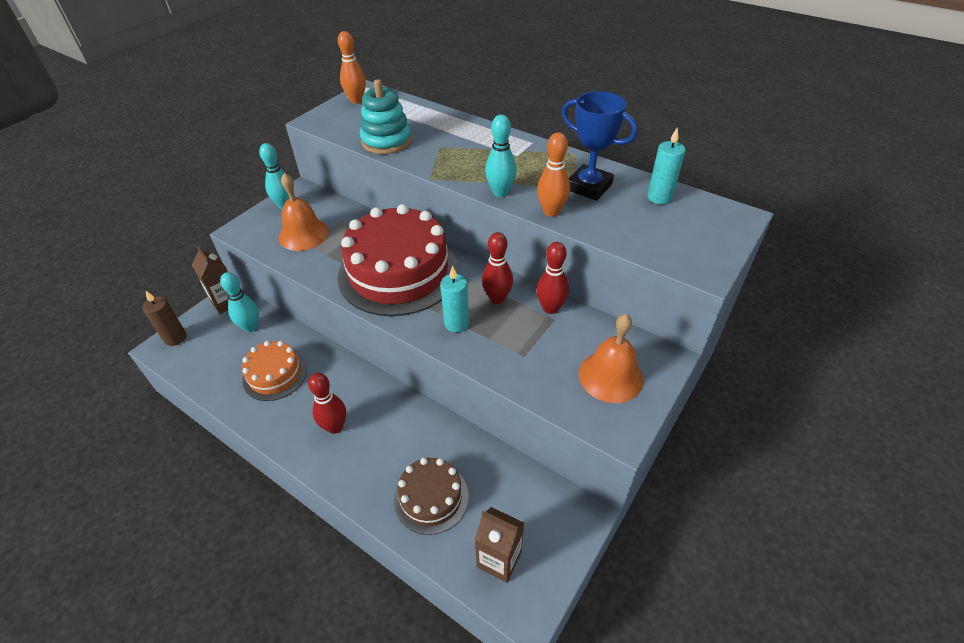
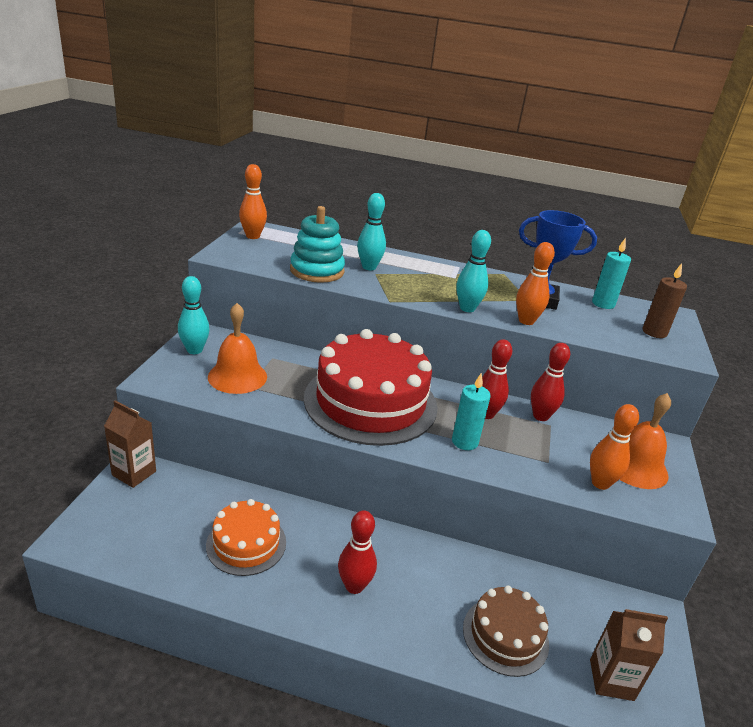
camera: 25 degrees left, 15 degrees down
brown candle [142,290,186,346] -> brown candle moved to [643,263,687,338]
turquoise bowling pin [220,272,259,332] -> turquoise bowling pin moved to [357,193,386,270]
none -> orange bowling pin [590,404,639,490]

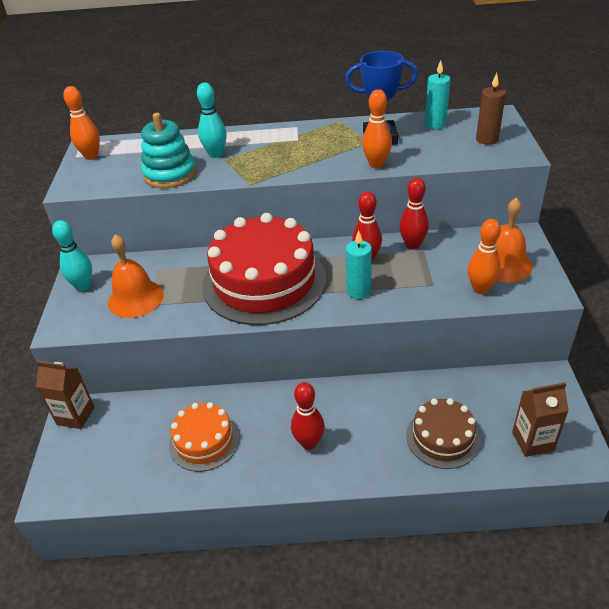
camera: 10 degrees left, 10 degrees up
turquoise bowling pin [456,230,491,312] -> none

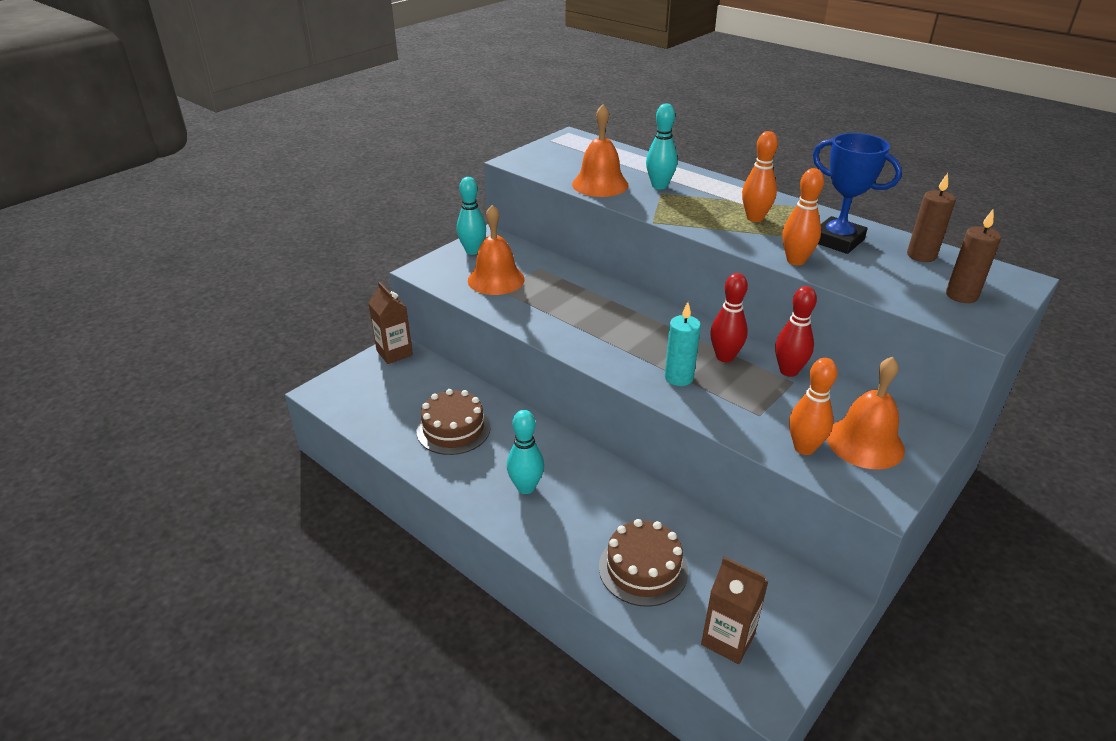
camera: 40 degrees right, 5 degrees down
orange bowling pin [63,86,100,160] -> orange bowling pin moved to [742,131,778,222]
turquoise stacking toy [141,113,196,188] -> orange bell [572,104,628,197]
orange cake [169,402,239,472] -> brown cake [417,389,491,455]
red cake [203,213,326,325] -> none
red bowling pin [291,382,325,450] -> turquoise bowling pin [507,410,544,494]
turquoise candle [425,60,451,129] -> brown candle [907,173,956,262]

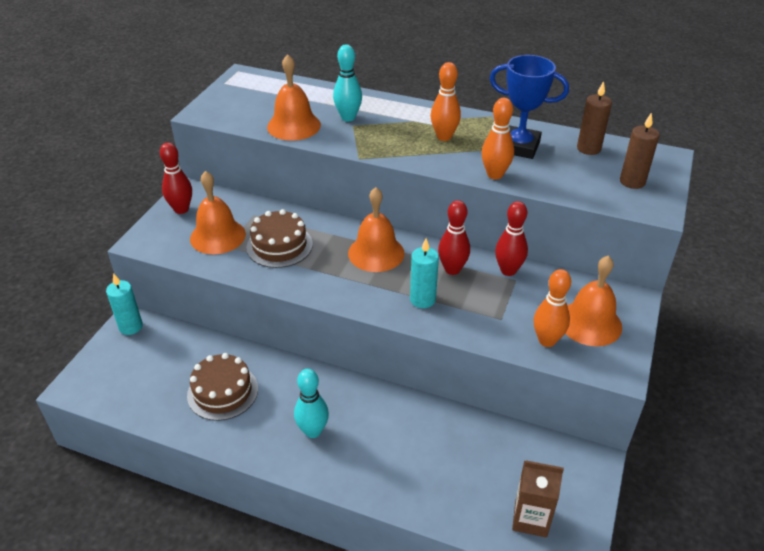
camera: 20 degrees left, 5 degrees up
brown carton [368,282,413,364] -> turquoise candle [106,273,143,335]
turquoise bowling pin [457,177,486,255] -> red bowling pin [160,143,192,214]
brown cake [599,519,688,607] -> brown cake moved to [246,209,313,268]
none -> orange bell [348,187,405,272]

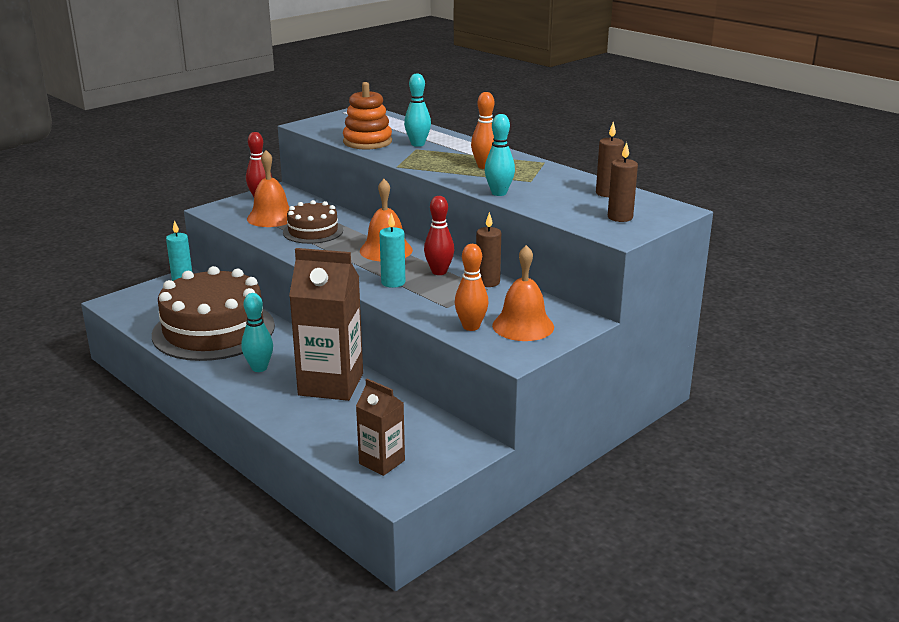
camera: 25 degrees right, 15 degrees down
brown cake [187,353,258,421] -> brown cake [152,266,275,361], size x1.91
orange bell [267,54,321,141] -> orange stacking toy [343,82,392,149]
orange bowling pin [482,98,514,179] -> turquoise bowling pin [485,114,515,196]
blue trophy [489,55,569,159] -> none
red bowling pin [495,201,528,276] -> brown candle [476,212,501,287]
none -> brown carton [289,248,363,401]

